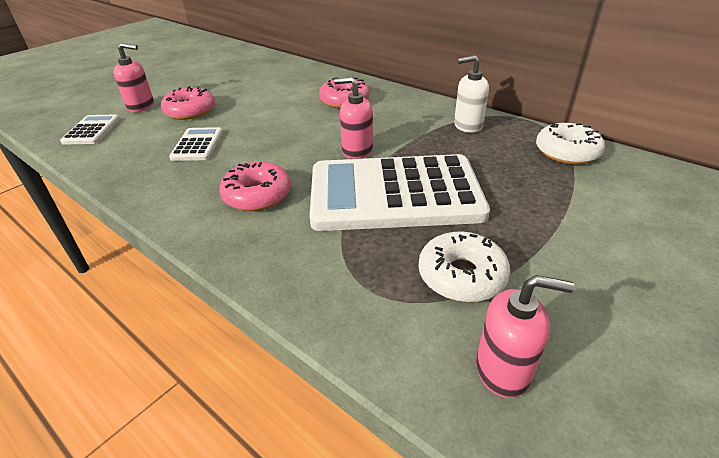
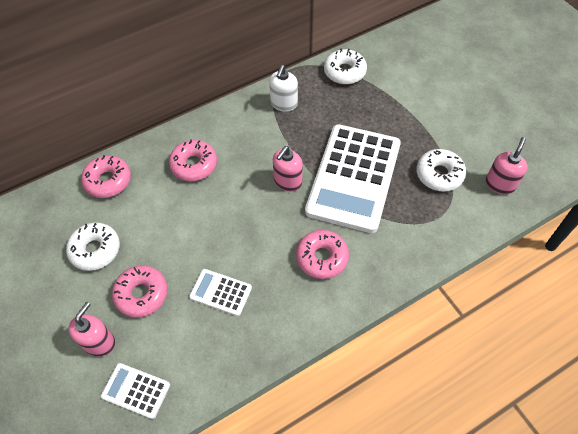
camera: 70 degrees left, 20 degrees up
none -> white donut [66,222,120,271]
none -> pink donut [81,155,131,198]

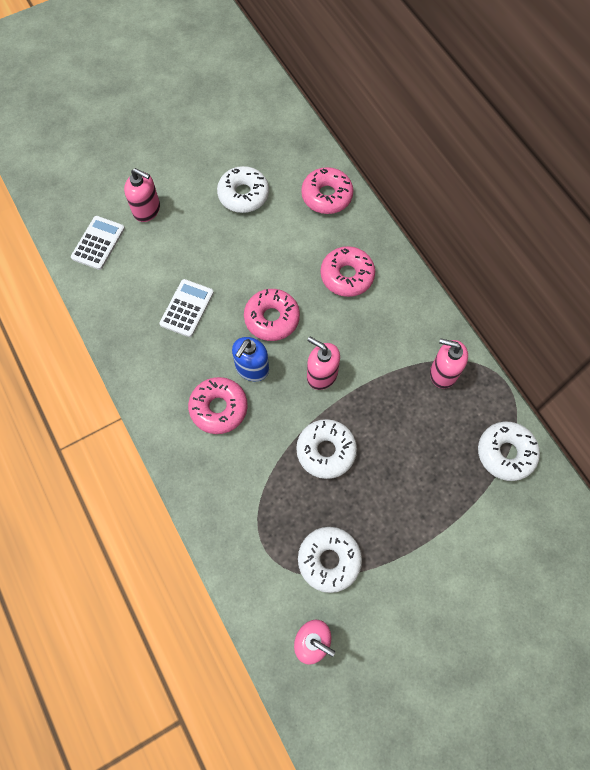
camera: 90 degrees right, 10 degrees up
pink donut [112,266,168,318] -> pink donut moved to [244,289,300,341]
white soap dispenser [269,65,298,112] -> pink soap dispenser [430,338,468,389]
white calculator [305,124,401,233] -> white donut [296,419,357,479]
none -> blue soap dispenser [232,337,269,381]

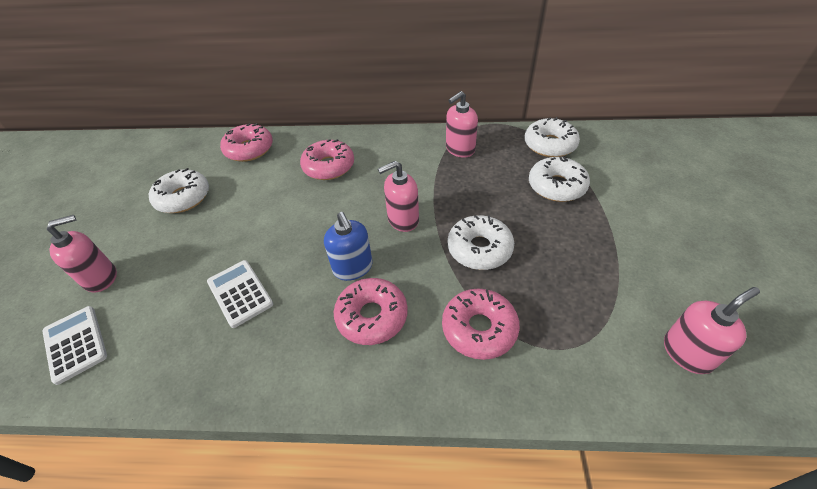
camera: 55 degrees left, 20 degrees down
pink donut [244,289,300,341] -> pink donut moved to [442,289,520,360]
white donut [298,527,362,593] -> white donut moved to [529,157,590,202]

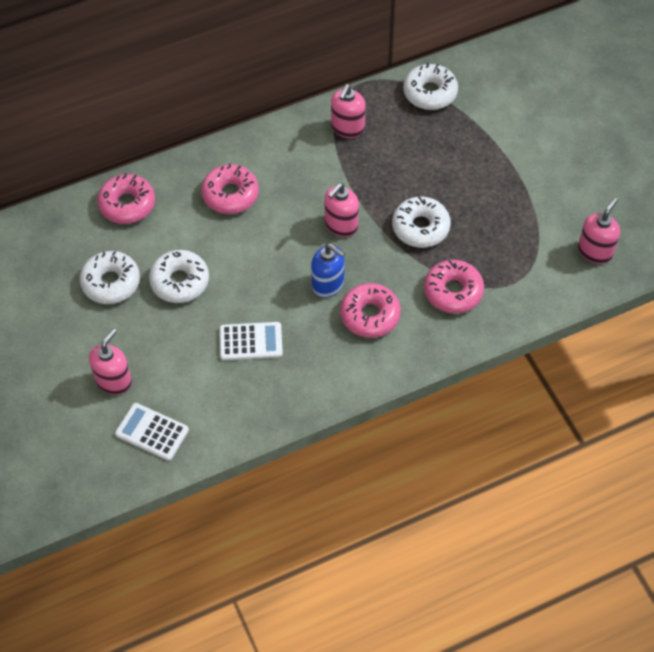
camera: 30 degrees left, 10 degrees up
white calculator [207,260,273,328] -> white calculator turned 150 degrees clockwise [219,322,283,361]
white donut [529,157,590,202] -> white donut moved to [149,250,209,303]

